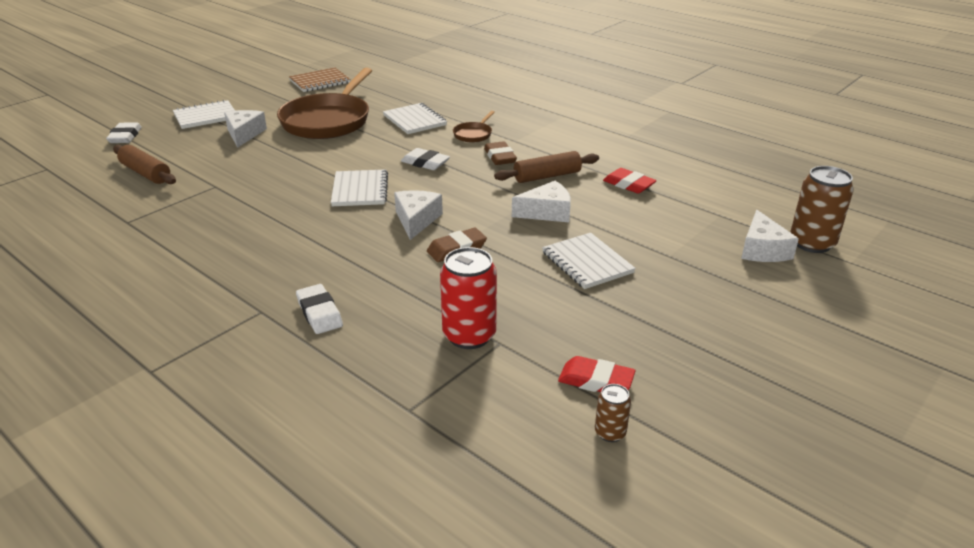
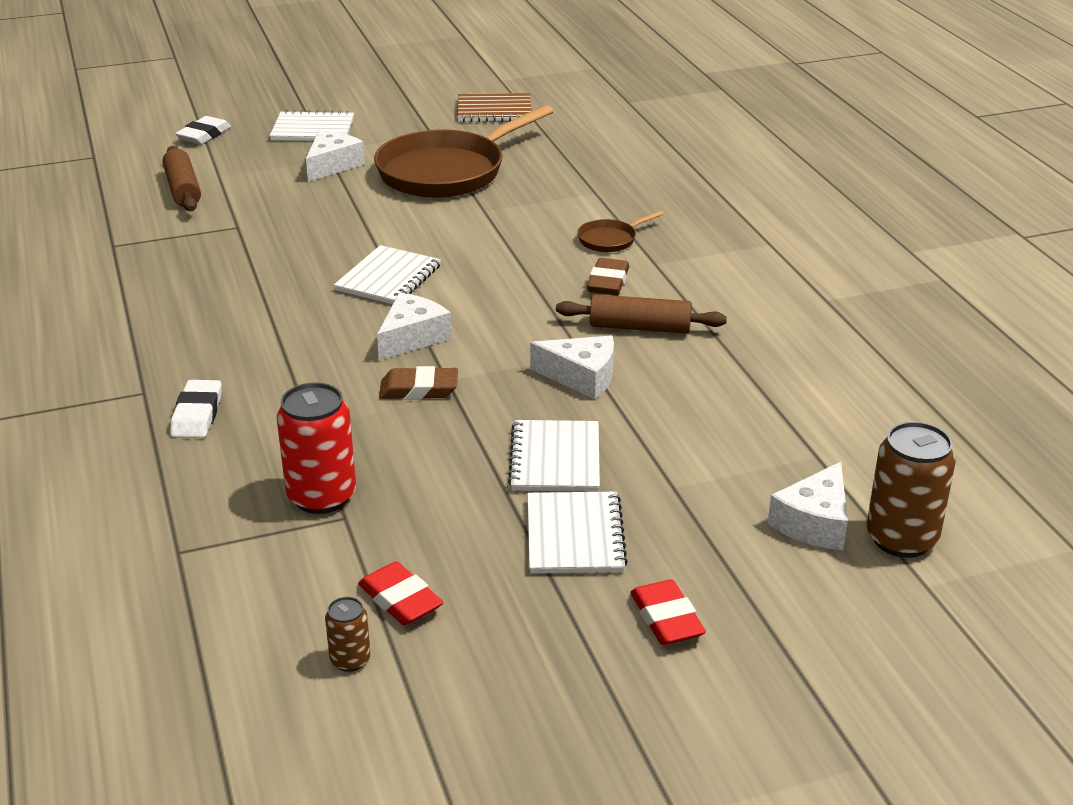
camera: 30 degrees right, 0 degrees up
white notebook [383,103,447,134] -> white notebook moved to [527,492,628,573]
white eraser [401,148,450,170] -> none
red eraser [603,168,657,193] -> red eraser moved to [630,579,706,645]

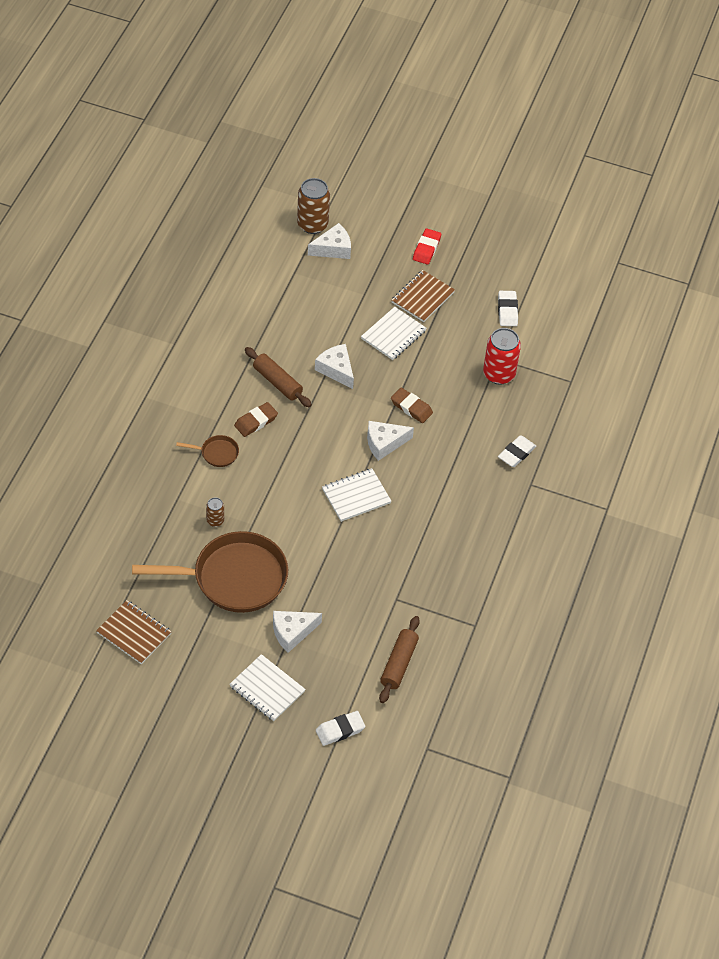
camera: 145 degrees left, 20 degrees up
brown can [325,597,371,672] -> brown can moved to [206,498,224,527]
red eraser [358,561,444,625] -> white eraser [498,291,518,326]
white notebook [527,492,628,573] -> brown notebook [391,270,455,322]

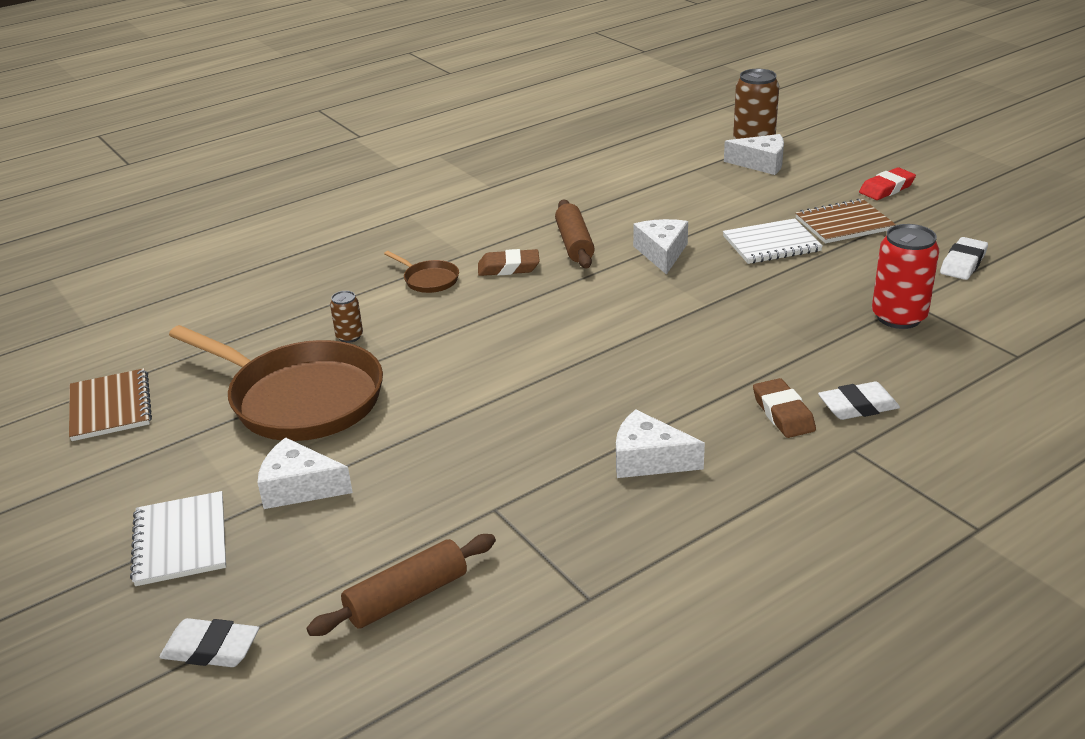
camera: 40 degrees right, 20 degrees down
white notebook [322,468,391,522] -> none
white cheese [367,421,414,461] -> white cheese moved to [616,409,705,478]
brown eraser [391,388,433,423] -> brown eraser moved to [753,378,816,438]

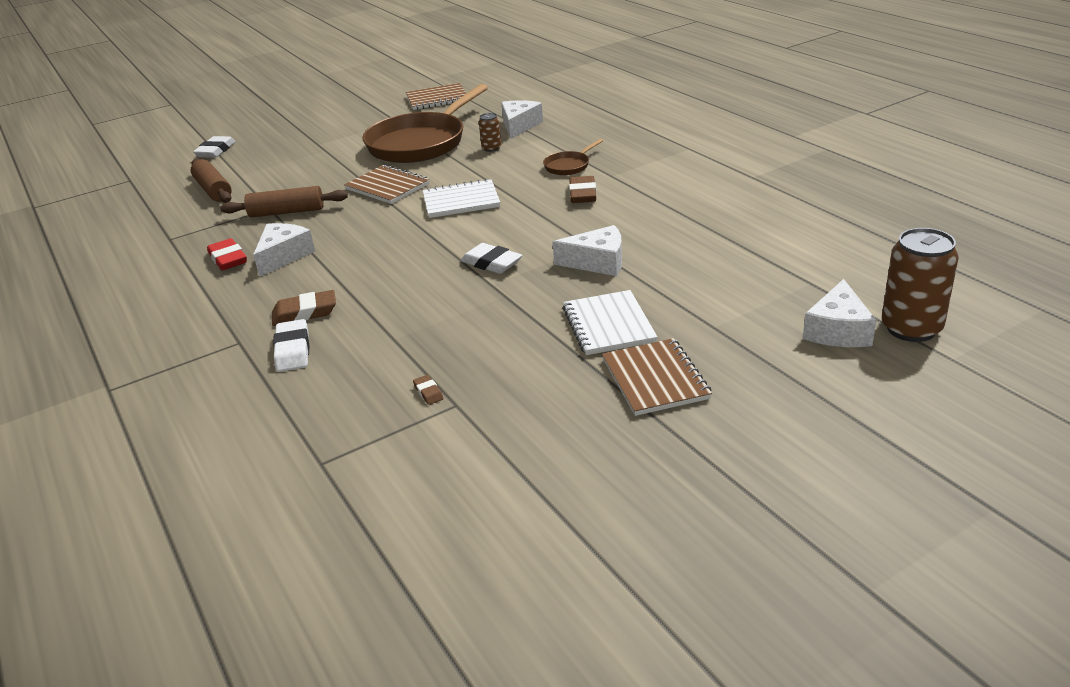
camera: 95 degrees right, 0 degrees up
white notebook [130,491,226,586] -> white notebook moved to [423,179,500,218]
white cheese [258,437,353,509] -> white cheese moved to [501,100,543,139]
brown rolling pin [555,199,595,268] -> brown rolling pin moved to [220,186,348,218]
red eraser [859,167,916,200] -> red eraser moved to [207,238,247,270]
red can [872,224,939,329] -> brown eraser [413,375,443,405]
white eraser [940,237,988,280] -> white eraser moved to [461,243,522,274]
none -> brown notebook [344,165,430,204]

